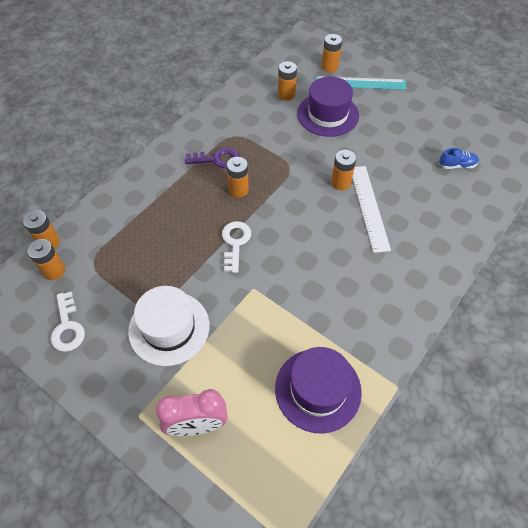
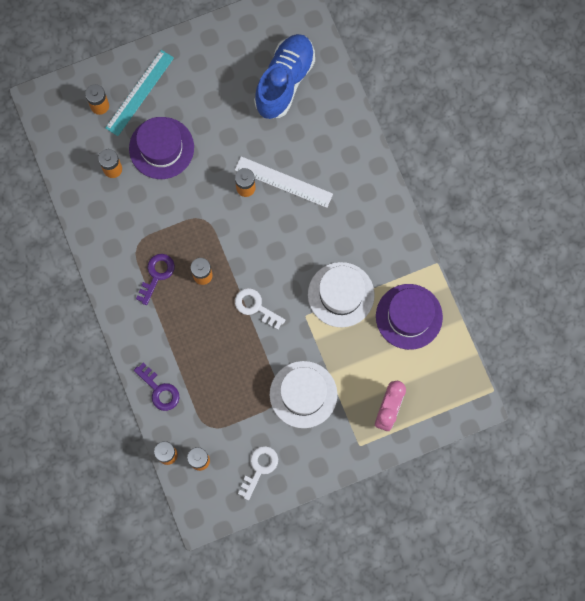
camera: 60 degrees left, 20 degrees up
white key [51,292,85,352] -> white key turned 75 degrees counterclockwise [238,446,278,500]
blue shoe [439,148,479,169] -> blue shoe [254,34,315,119], size x2.45
none -> purple key [134,362,179,411]
none -> white hat [308,262,375,327]

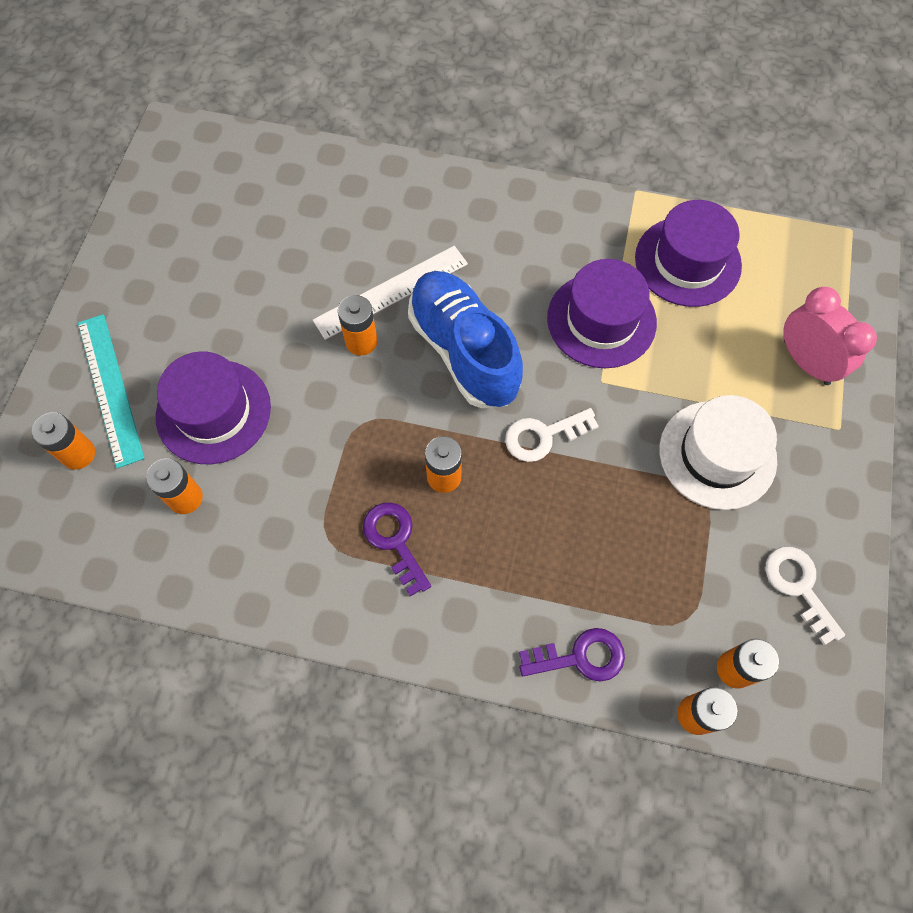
camera: 55 degrees left, 10 degrees down
blue shoe [254,34,315,119] -> blue shoe moved to [408,271,523,408]
white hat [308,262,375,327] -> purple hat [547,259,657,368]

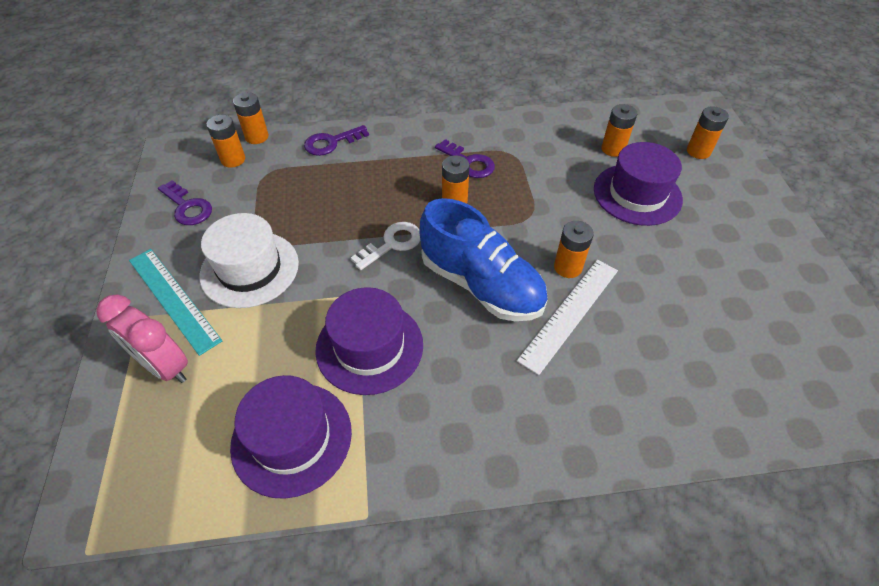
camera: 160 degrees right, 15 degrees down
turquoise ruler [78,314,145,468] -> turquoise ruler moved to [129,249,222,356]
white key [765,547,845,645] -> purple key [158,180,212,225]

